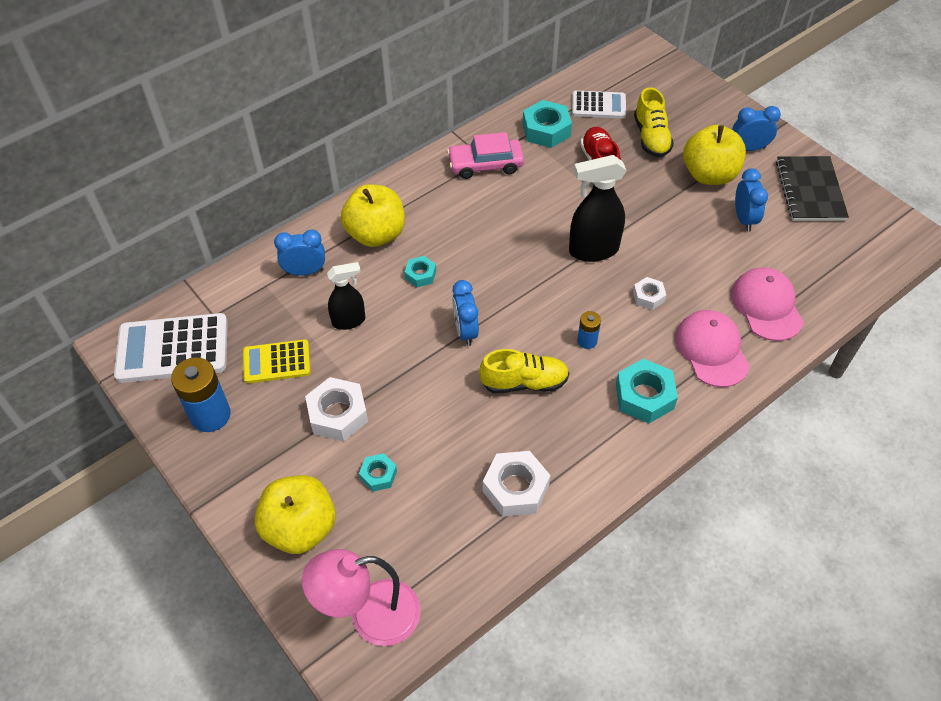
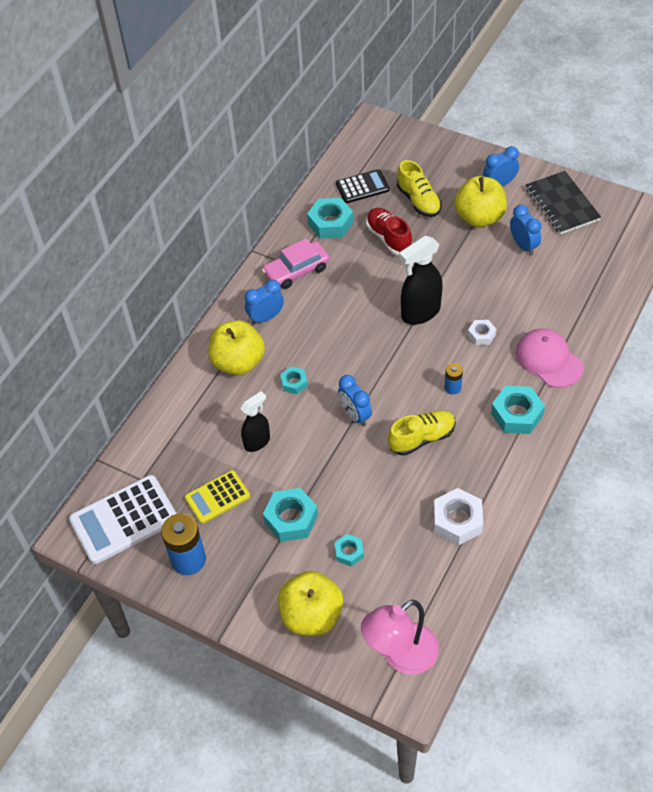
camera: 20 degrees left, 0 degrees up
blue clock [274,229,325,276] -> blue clock moved to [245,280,284,325]
white nut [305,377,368,441] -> turquoise nut [263,488,318,542]
white calculator [572,91,626,119] -> black calculator [336,169,389,203]
pink cap [731,267,804,341] -> none

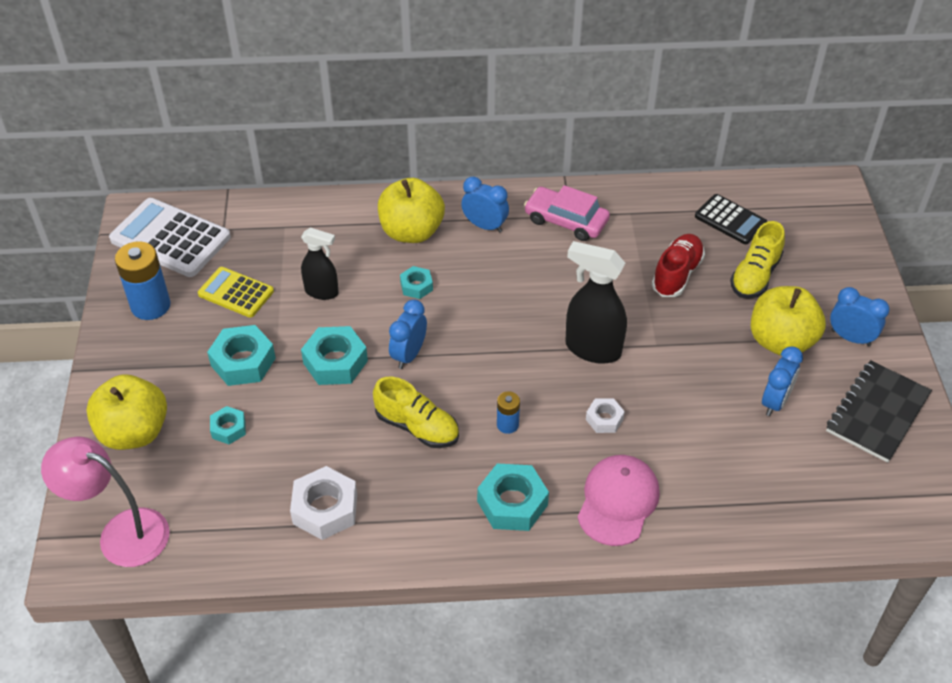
camera: 55 degrees right, 5 degrees down
turquoise nut [307,198,353,239] -> turquoise nut moved to [301,326,368,385]

